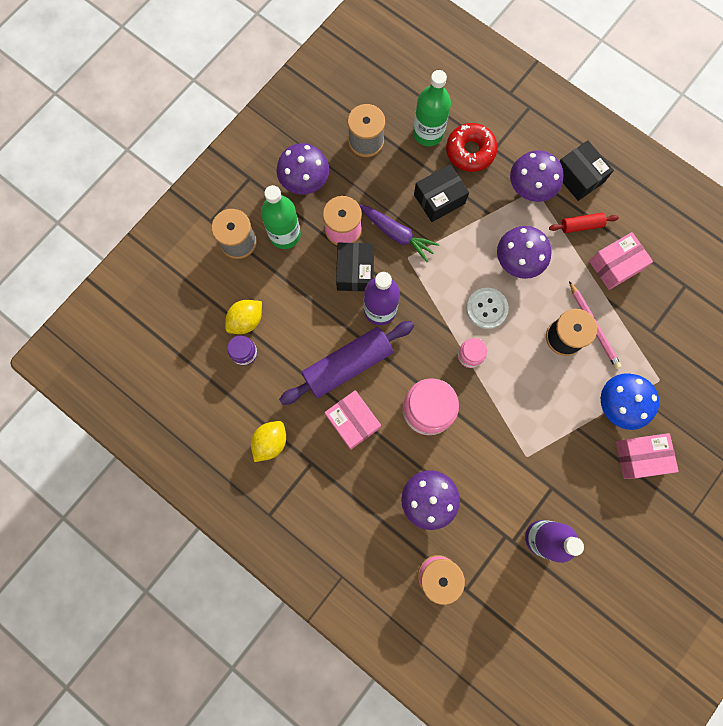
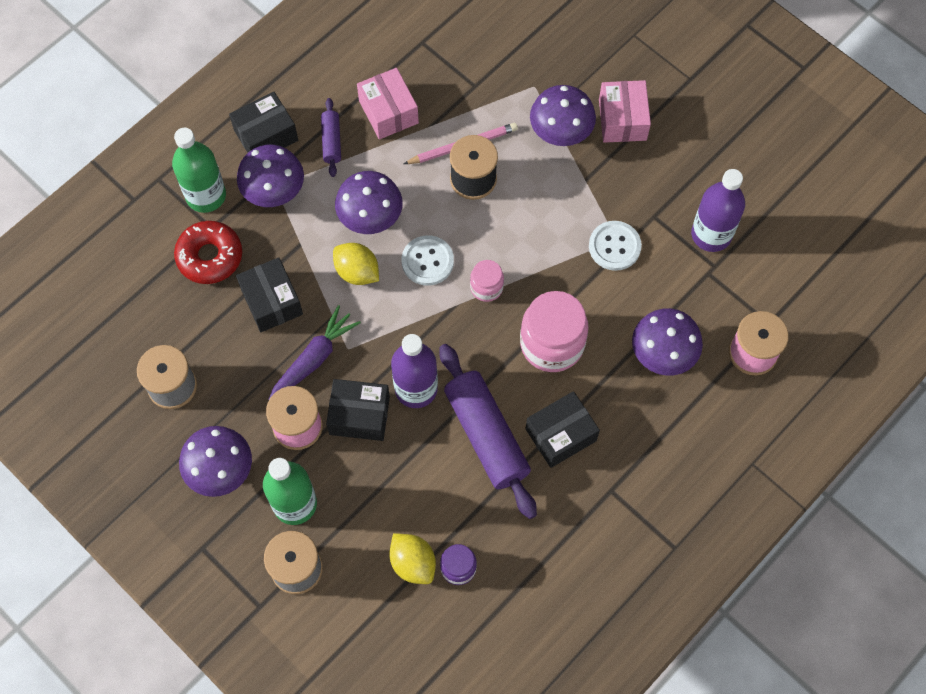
camera: 85 degrees left, 10 degrees down
yellow lemon [251,421,286,462] -> yellow lemon moved to [333,243,379,285]
pink box [324,390,381,450] -> black box [526,391,600,468]
green bottle [413,70,451,146] -> green bottle moved to [172,128,226,213]
red rolling pin [549,213,619,233] -> purple rolling pin [321,98,341,177]
blue mushroom [601,374,659,430] -> purple mushroom [530,85,596,146]
none -> white button [589,221,642,271]

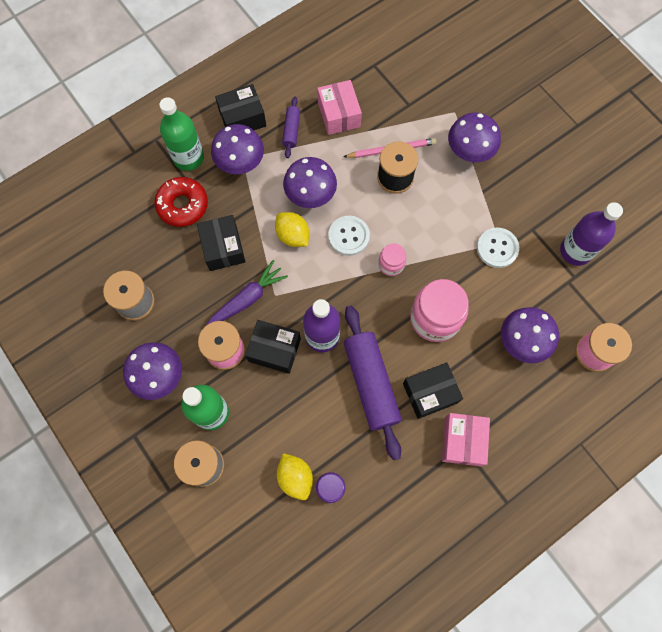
camera: 10 degrees right, 5 degrees up
pink box [599,80,651,143] -> pink box moved to [442,413,490,466]

